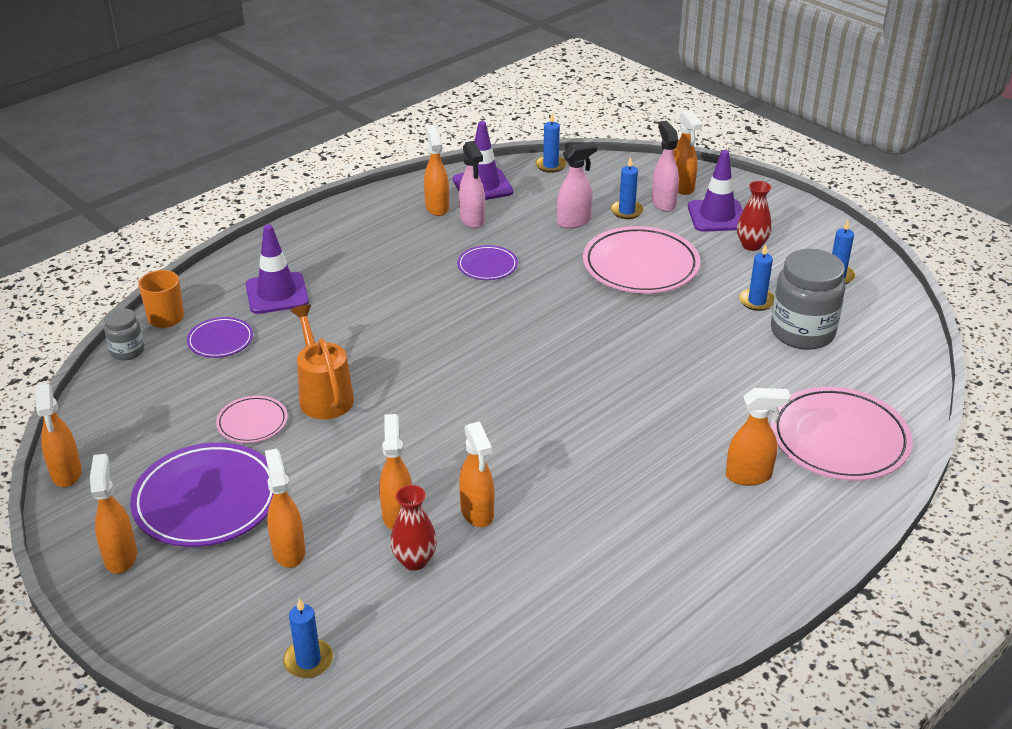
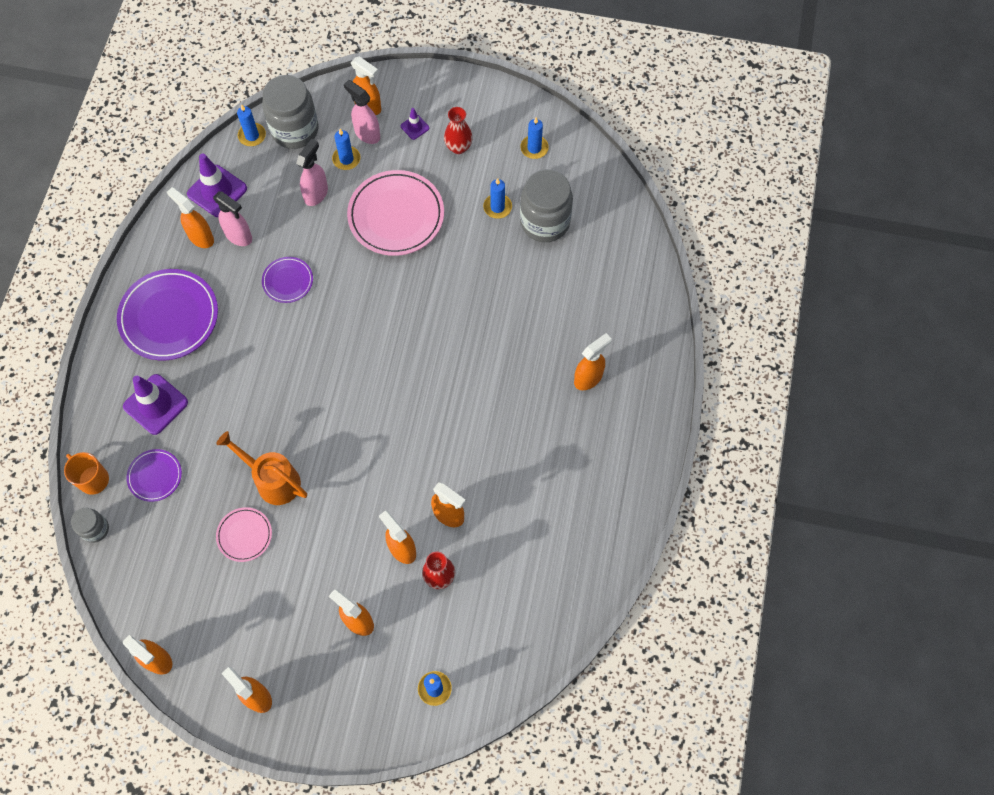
camera: 35 degrees left, 30 degrees up
purple plate [130,442,273,547] -> purple plate moved to [117,269,218,360]
purple traffic cone [688,150,743,232] -> purple traffic cone [401,108,429,140], size x0.50
pink plate [771,386,913,481] -> none
none -> grey jar [262,75,318,149]

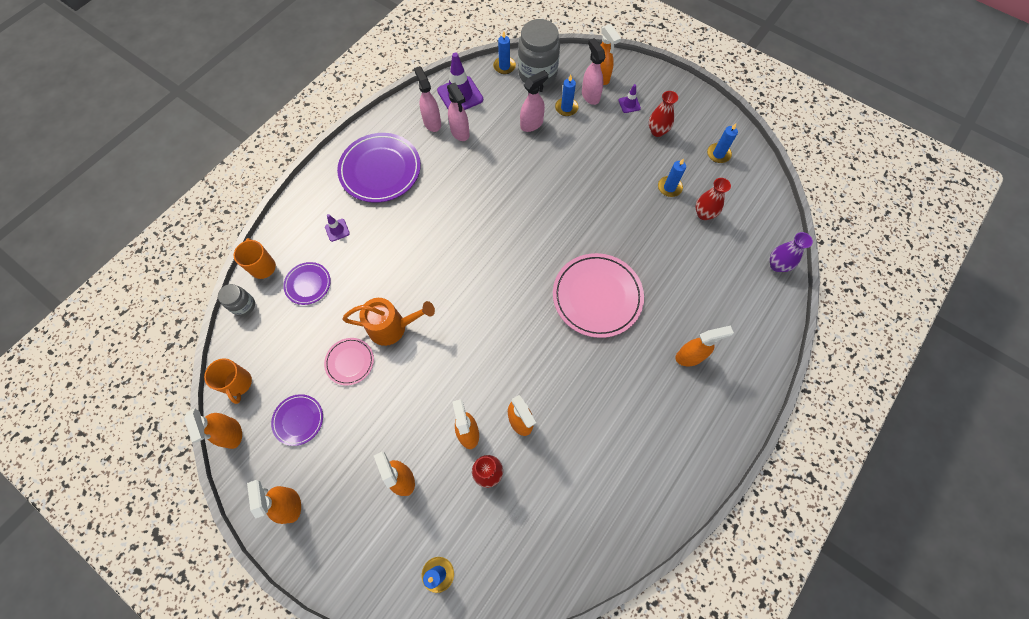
camera: 25 degrees right, 0 degrees up
purple traffic cone [123,374,188,435] -> purple traffic cone [325,214,350,242], size x0.50
orange spray bottle [167,187,214,248] -> pink spray bottle [414,66,441,132]
orange watering can [216,431,307,505] -> orange watering can turned 120 degrees clockwise [342,298,435,346]
purple plate [262,257,313,303] -> purple plate moved to [271,394,323,446]
pink plate [347,170,444,256] -> pink plate moved to [553,253,644,338]
grey jar [520,169,573,242] -> red vase [696,178,731,220]
none -> orange mug [204,358,252,404]
none -> purple vase [770,232,813,272]

